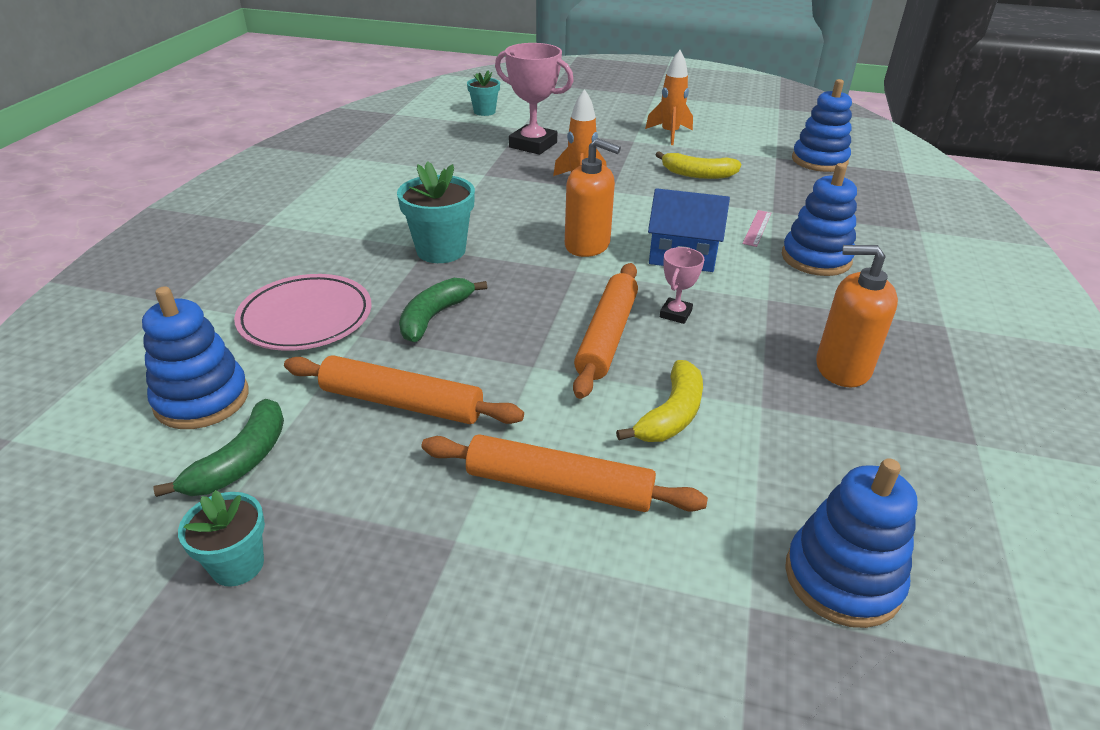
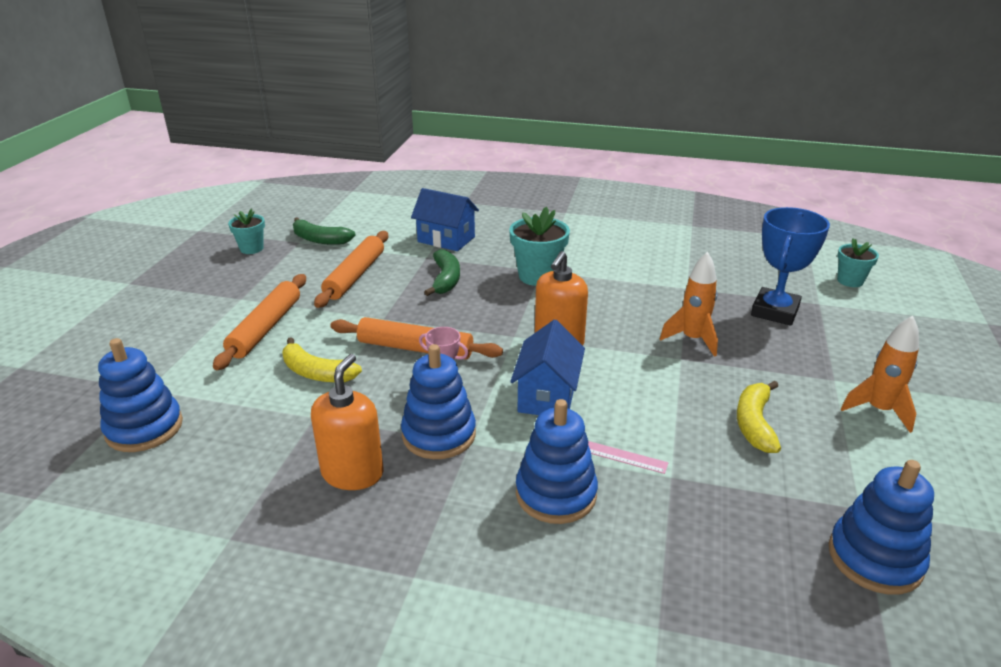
camera: 90 degrees right, 5 degrees down
blue stacking toy [142,286,248,429] -> blue stacking toy moved to [401,344,476,459]
pink plate [234,274,372,351] -> blue house [411,188,479,251]
green banana [399,278,487,342] -> green banana turned 60 degrees clockwise [424,249,460,296]
pink trophy [495,43,574,155] -> blue trophy [751,207,830,326]

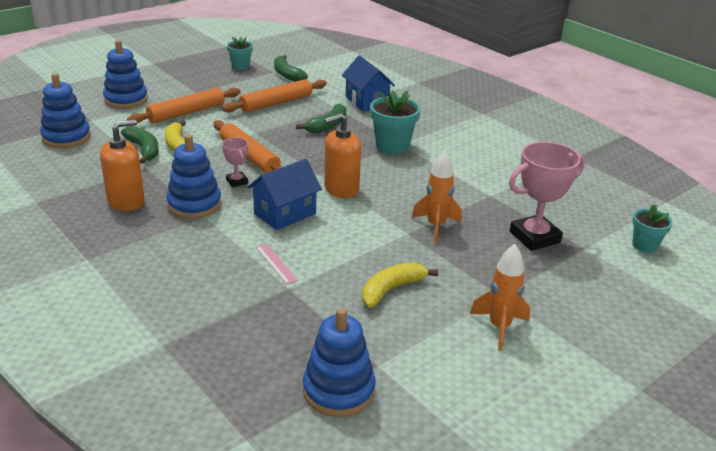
camera: 35 degrees right, 0 degrees up
blue stacking toy [516,399,598,524] -> blue stacking toy moved to [103,40,148,109]
blue trophy [751,207,830,326] -> pink trophy [509,142,585,251]
none -> green banana [121,126,159,164]

